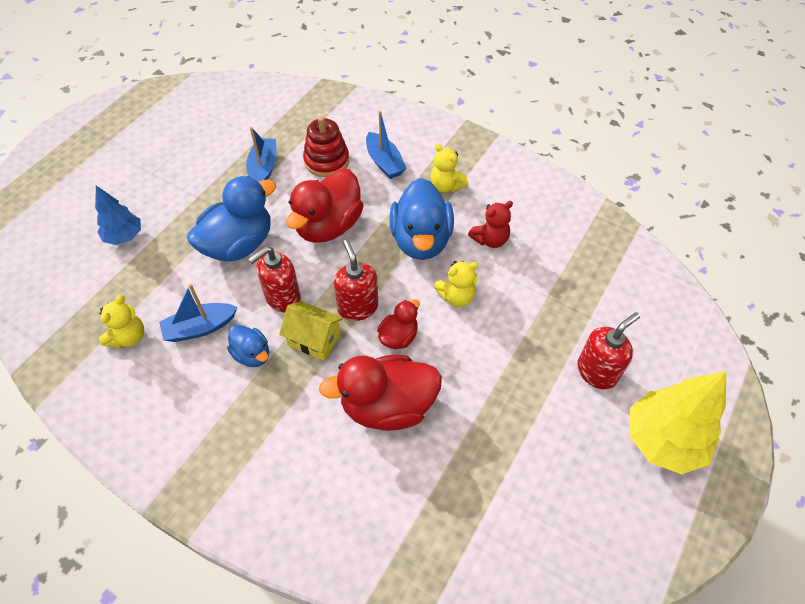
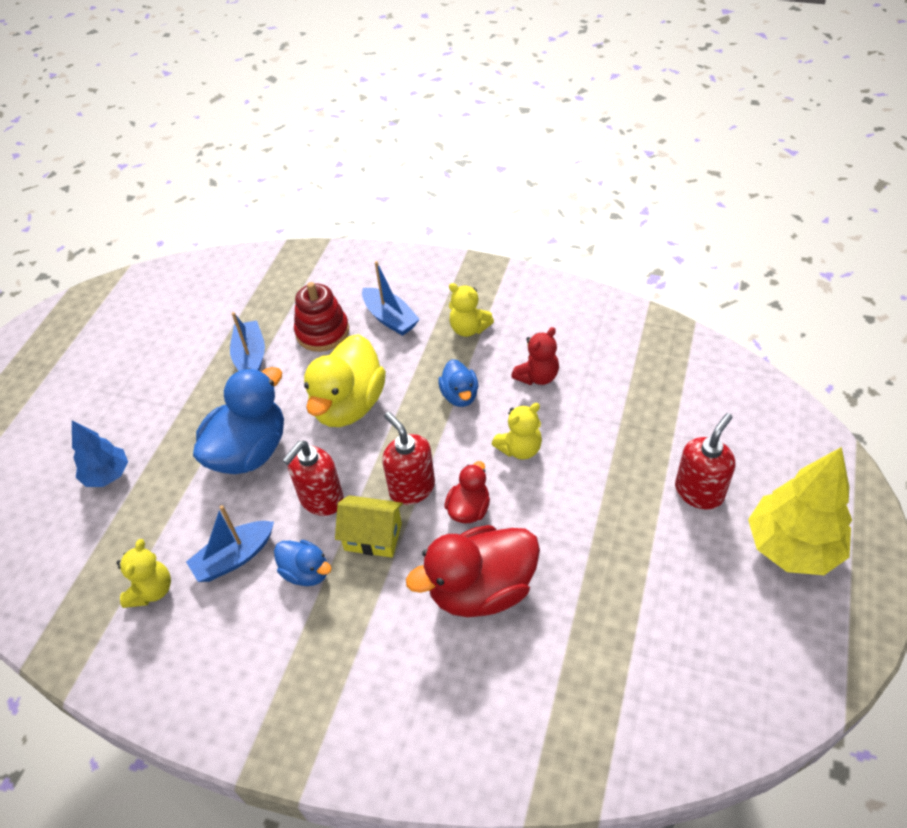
camera: 10 degrees left, 5 degrees down
red duck [286,169,364,243] -> yellow duck [304,334,386,427]
blue duck [389,178,454,260] -> blue duck [438,359,478,407], size x0.52

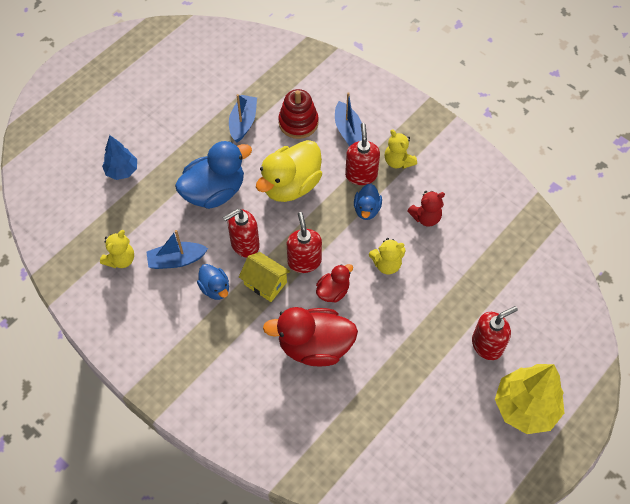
camera: 20 degrees right, 10 degrees up
none -> red soap dispenser [345,123,380,185]

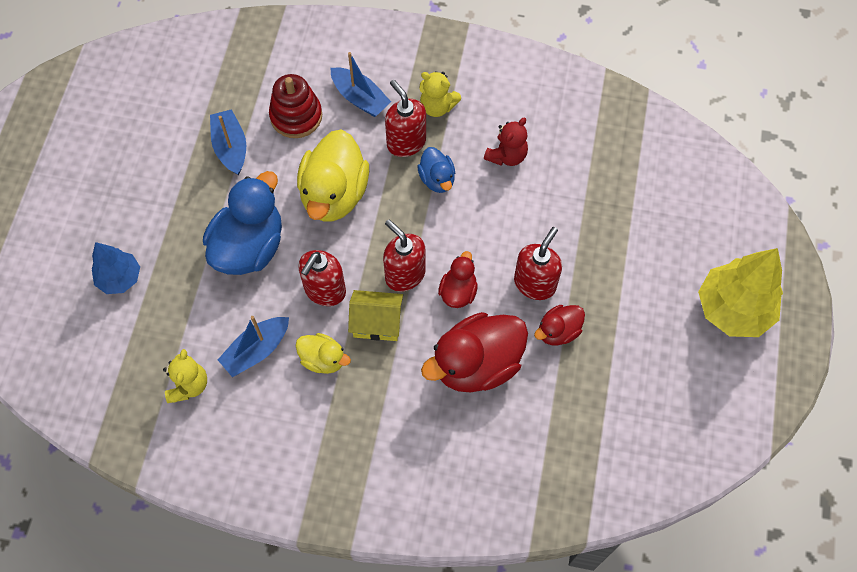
camera: 30 degrees left, 5 degrees up
blue duck [197,264,229,300] -> yellow duck [296,333,351,374]
yellow teddy bear [369,238,405,274] -> none
red soap dispenser [472,306,518,360] -> red soap dispenser moved to [514,227,562,300]
none -> red duck [534,305,585,346]

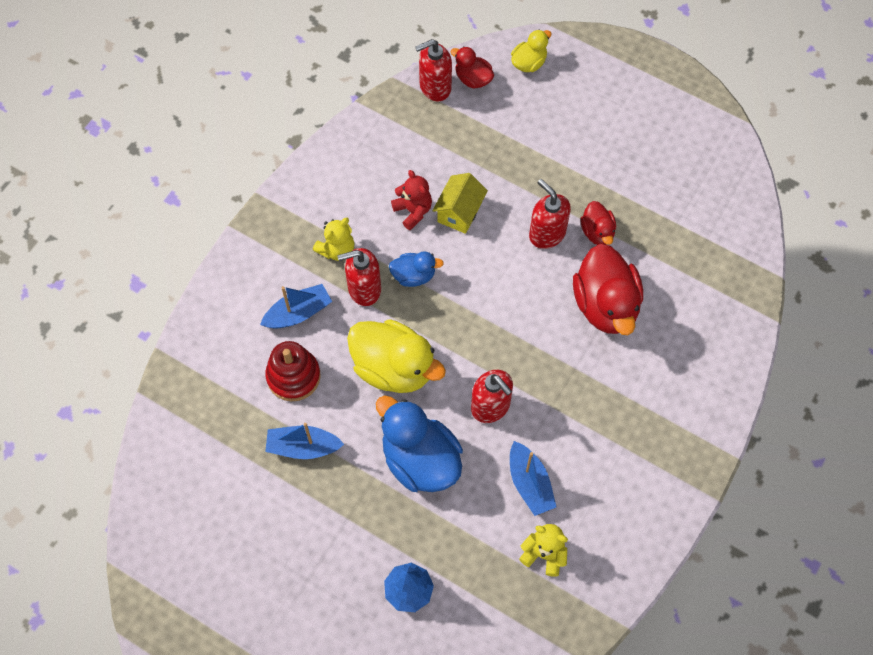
camera: 70 degrees left, 0 degrees up
yellow duck [296,333,351,374] -> yellow duck moved to [511,30,552,72]
yellow house [348,290,403,341] -> yellow house moved to [432,173,488,234]
red soap dispenser [383,219,426,292] -> red soap dispenser moved to [415,39,452,101]
red duck [438,251,478,308] -> red duck moved to [451,46,494,89]
yellow tree [698,248,783,337] -> none

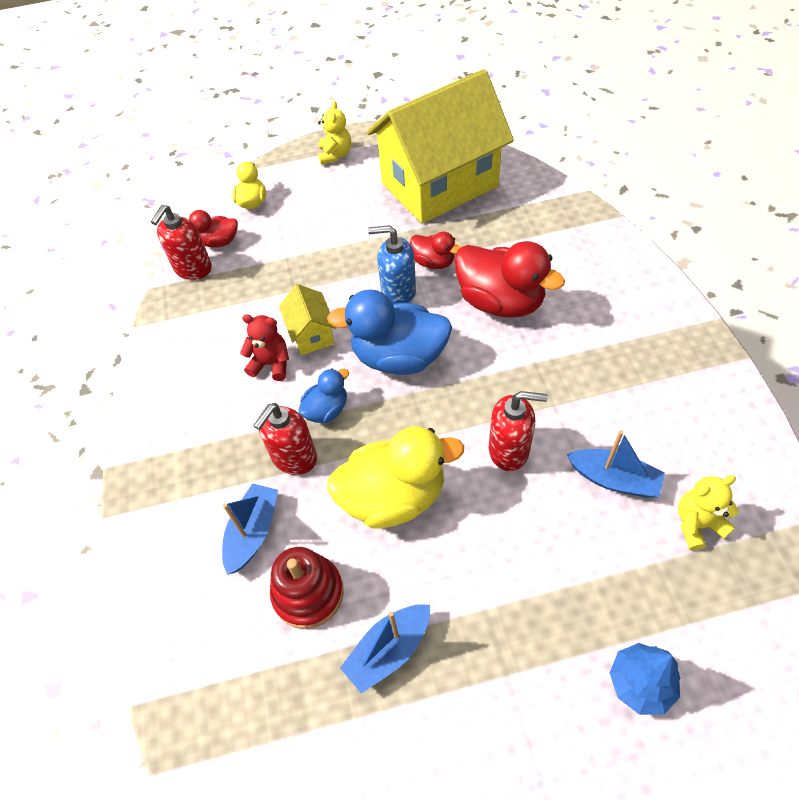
camera: 40 degrees left, 10 degrees down
yellow teddy bear [313,218,354,261] -> yellow teddy bear moved to [318,101,351,165]
blue duck [376,395,463,492] -> blue duck moved to [327,289,452,375]
red soap dispenser [529,179,571,249] -> blue soap dispenser [368,225,416,304]
none -> yellow house [367,69,514,224]

